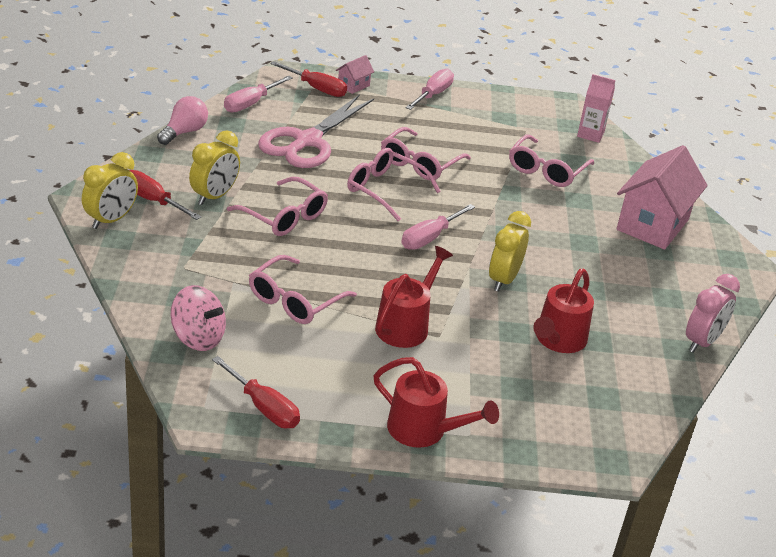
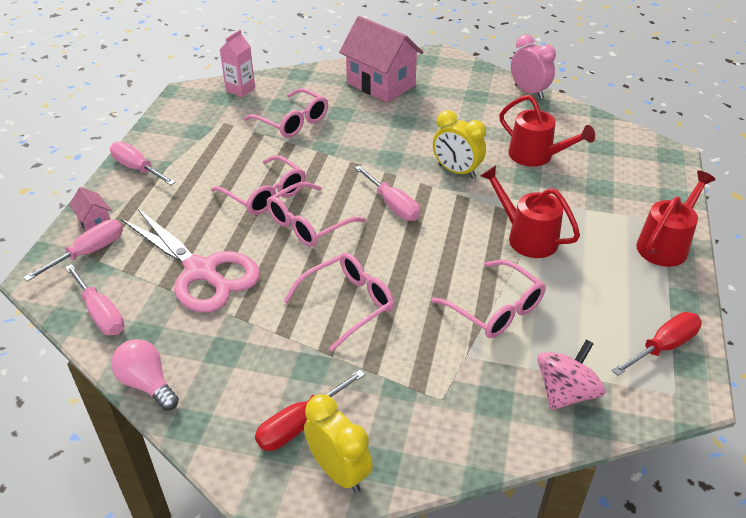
camera: 75 degrees left, 5 degrees up
yellow clock [189,130,240,205] -> none
red screwdriver [270,61,347,97] -> pink screwdriver [23,220,123,281]

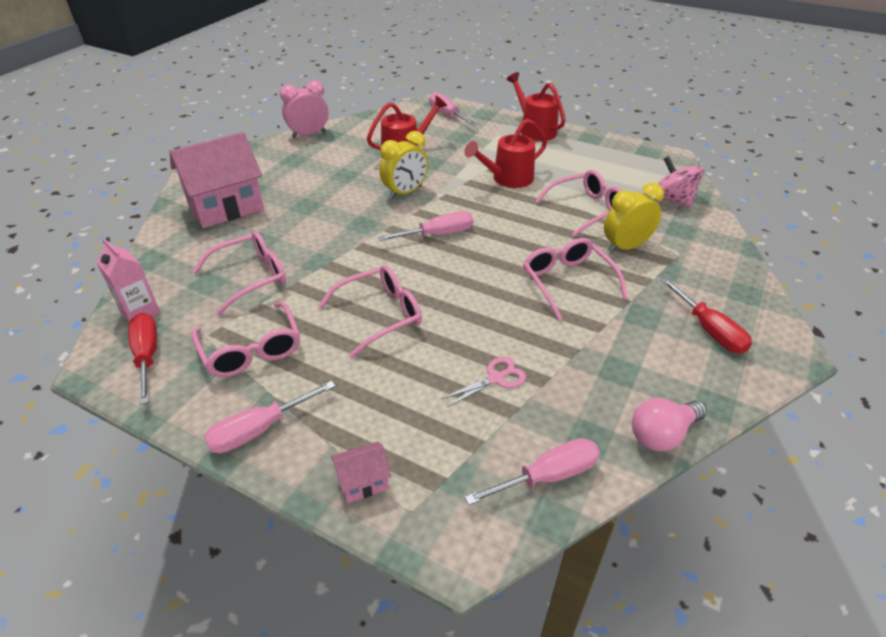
camera: 75 degrees left, 0 degrees up
pink screwdriver [23,220,123,281] -> pink screwdriver moved to [429,92,477,126]
pink scissors [121,208,260,313] -> pink scissors [441,357,526,407], size x0.43
pink glasses [267,182,367,247] -> pink glasses moved to [191,302,300,377]
yellow clock [304,394,373,493] -> yellow clock moved to [604,183,664,253]
red screwdriver [612,312,702,376] -> red screwdriver moved to [128,313,157,405]

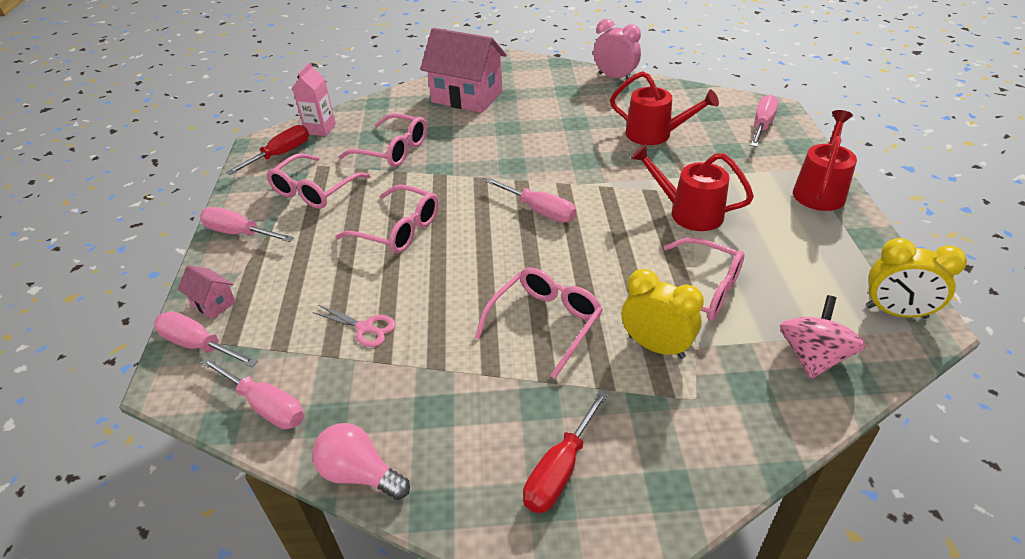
camera: 60 degrees right, 0 degrees up
yellow clock [379,131,428,199] -> yellow clock moved to [866,238,967,319]
none -> pink screwdriver [154,312,258,367]

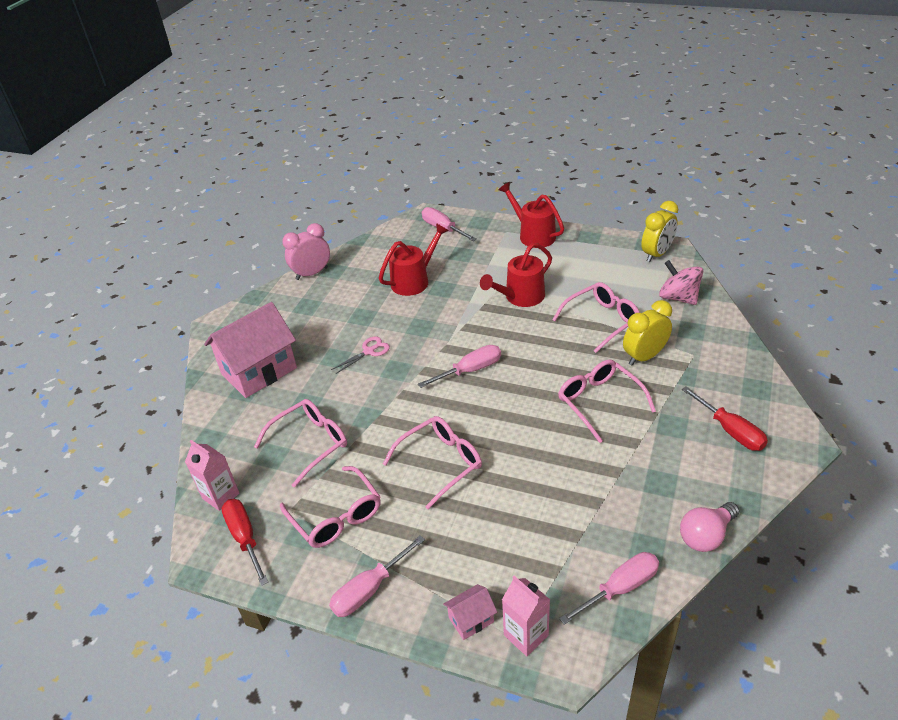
camera: 65 degrees left, 0 degrees up
pink screwdriver [154,312,258,367] -> pink carton [502,576,550,656]
pink scissors [312,305,396,347] -> pink scissors moved to [331,337,390,374]

